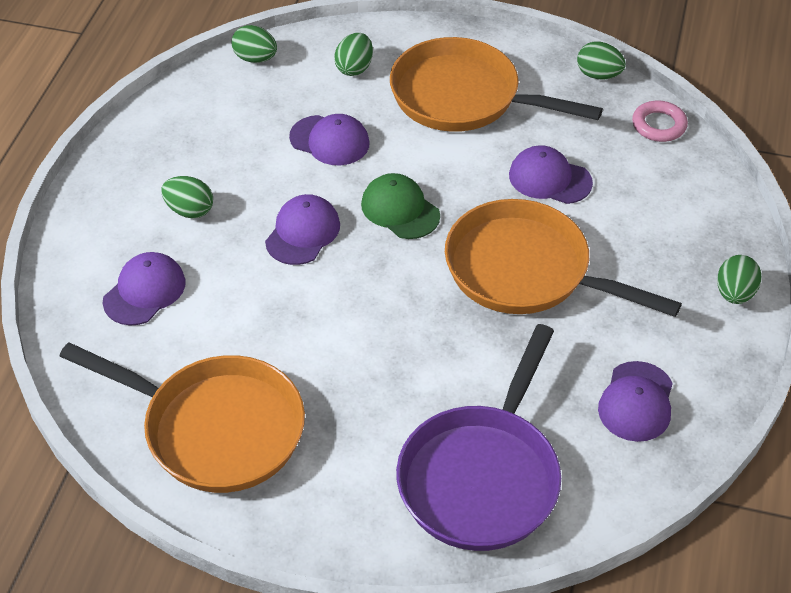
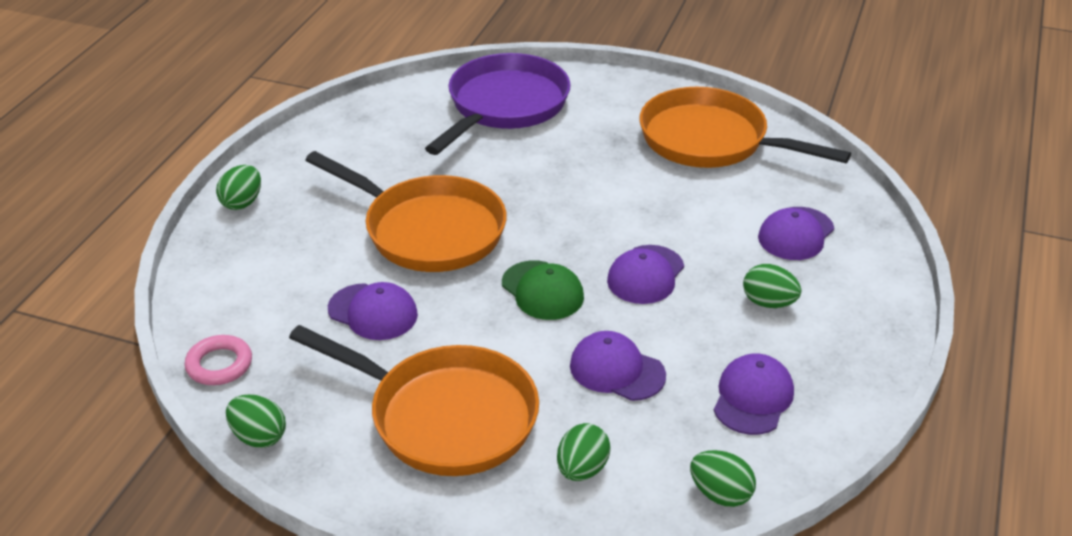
camera: 175 degrees left, 10 degrees down
purple cap [598,361,673,442] -> purple cap moved to [714,353,794,435]

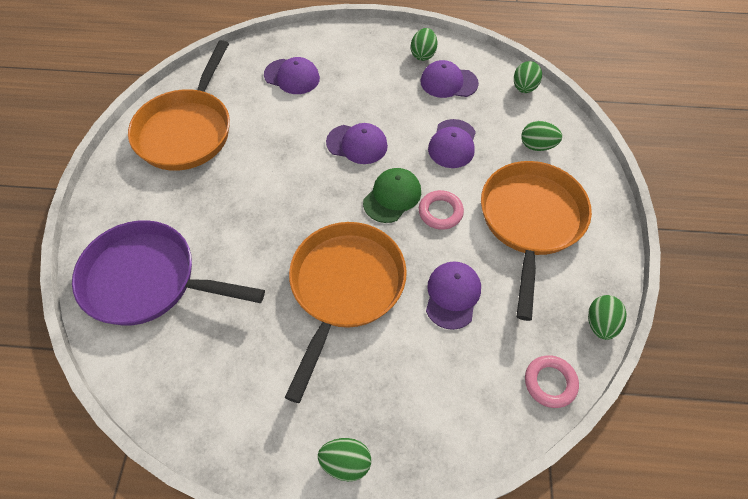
camera: 105 degrees left, 20 degrees up
green egg [743,264,801,308] -> green egg moved to [411,28,437,61]
none -> pink ring [419,190,464,230]

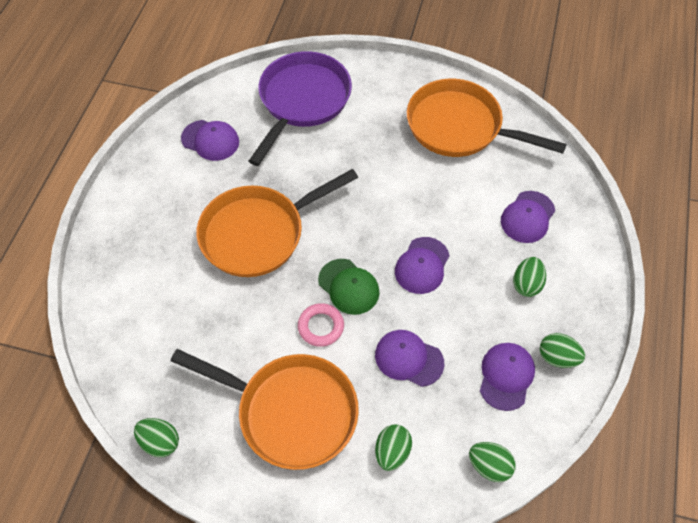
camera: 100 degrees right, 0 degrees up
orange pan [285,222,407,403] -> orange pan turned 120 degrees clockwise [196,169,358,277]
green egg [318,438,371,481] -> green egg moved to [513,257,546,297]
purple cap [426,261,481,330] -> purple cap moved to [181,120,239,161]
pink ring [525,355,579,408] -> none

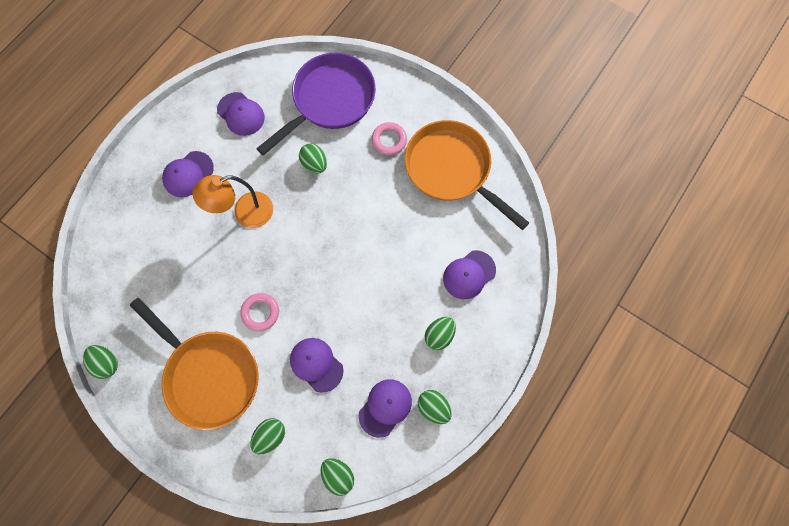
camera: 20 degrees right, 15 degrees up
orange pan [196,169,358,277] -> orange lamp [193,175,273,228]
green cap [318,259,380,315] -> none
purple cap [395,237,450,294] -> purple cap moved to [162,151,214,197]
none -> green egg [299,144,327,173]
none -> pink ring [372,122,407,155]

